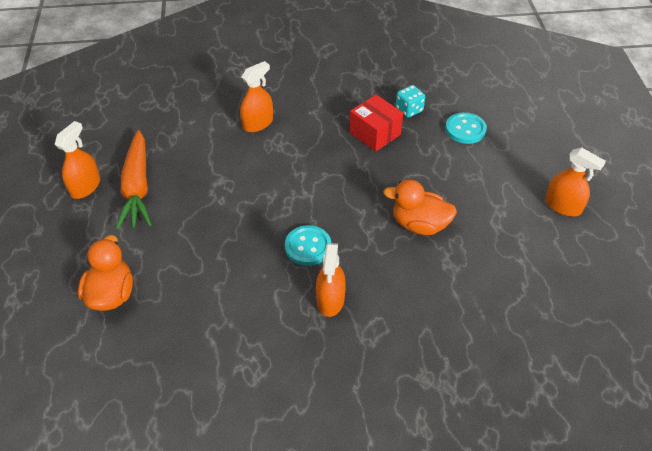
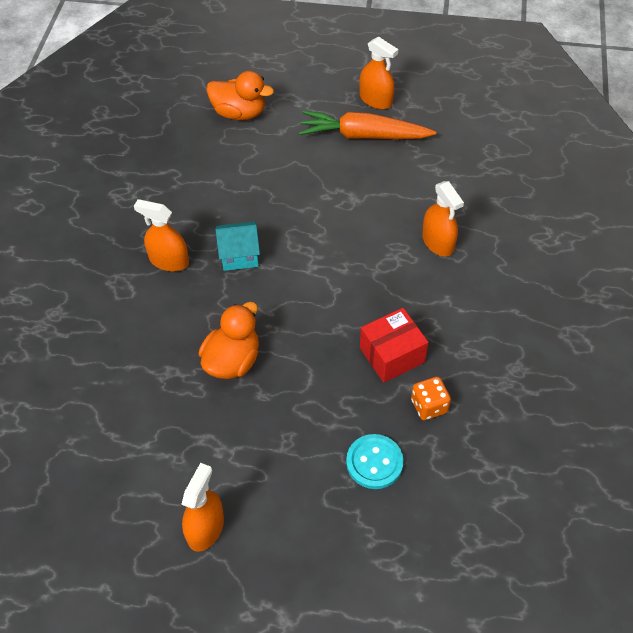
camera: 105 degrees right, 5 degrees up
turquoise button [285,225,331,266] -> turquoise house [216,221,260,271]
turquoise dice [396,85,425,118] -> orange dice [411,377,451,420]
orange spray bottle [545,148,606,217] -> orange spray bottle turned 150 degrees clockwise [181,463,224,552]

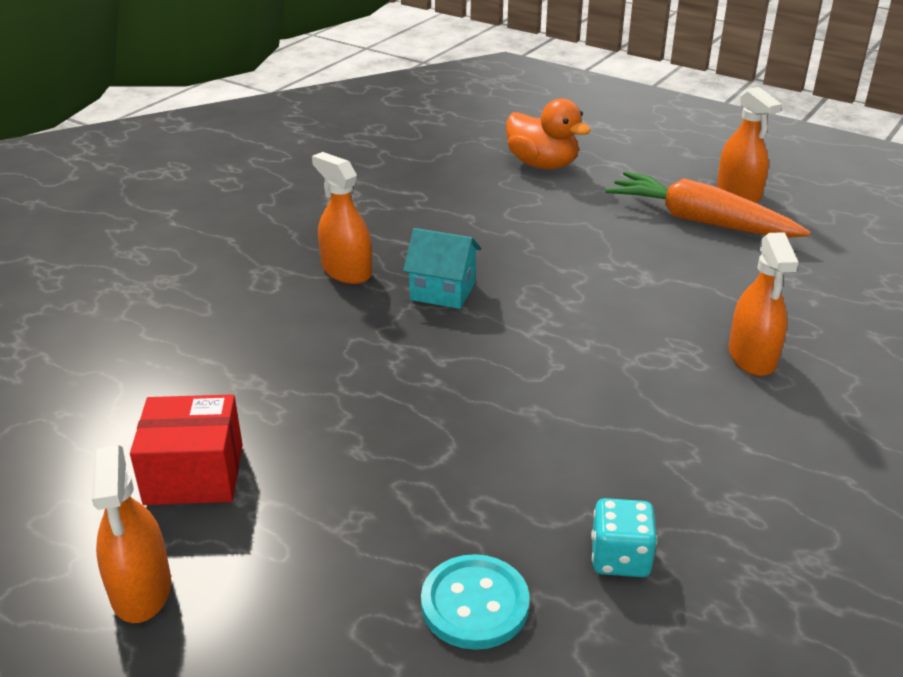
camera: 25 degrees right, 20 degrees down
orange spray bottle [181,463,224,552] -> orange spray bottle turned 120 degrees clockwise [92,445,171,623]
orange duck [198,302,259,379] -> none
red box [360,308,429,383] -> red box moved to [130,394,243,505]
orange dice [411,377,451,420] -> turquoise dice [591,498,657,577]

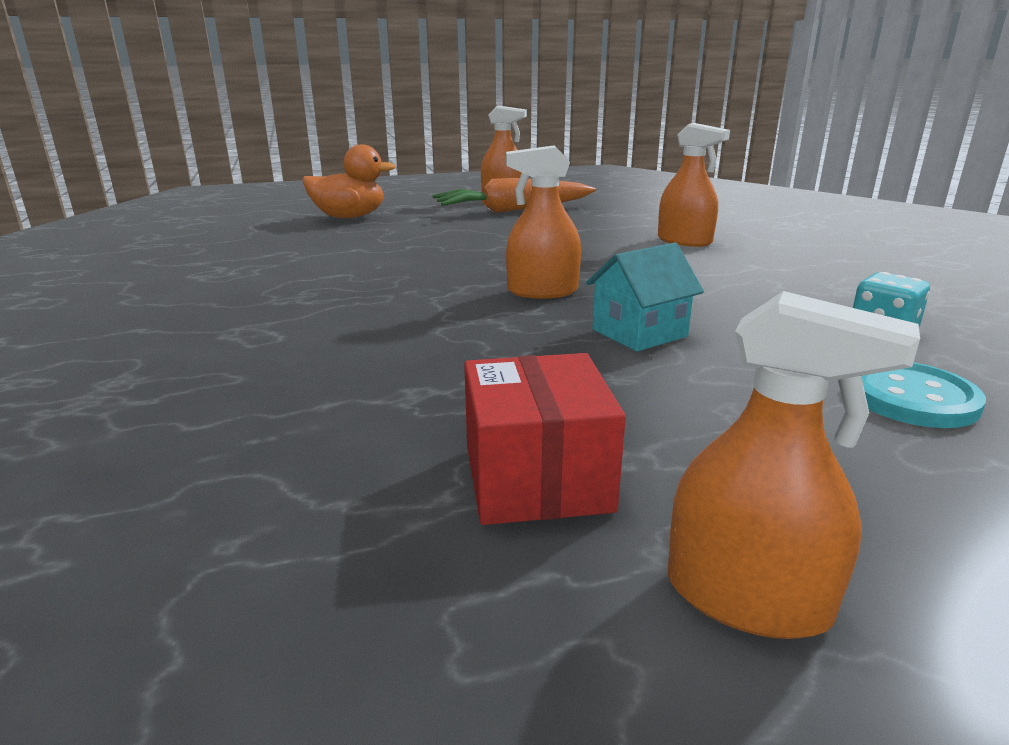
camera: 50 degrees left, 10 degrees down
red box [130,394,243,505] -> red box turned 45 degrees counterclockwise [464,353,626,525]
orange spray bottle [312,152,372,284] -> orange spray bottle moved to [506,145,581,298]
turquoise house [403,228,481,309] -> turquoise house moved to [586,243,704,351]

